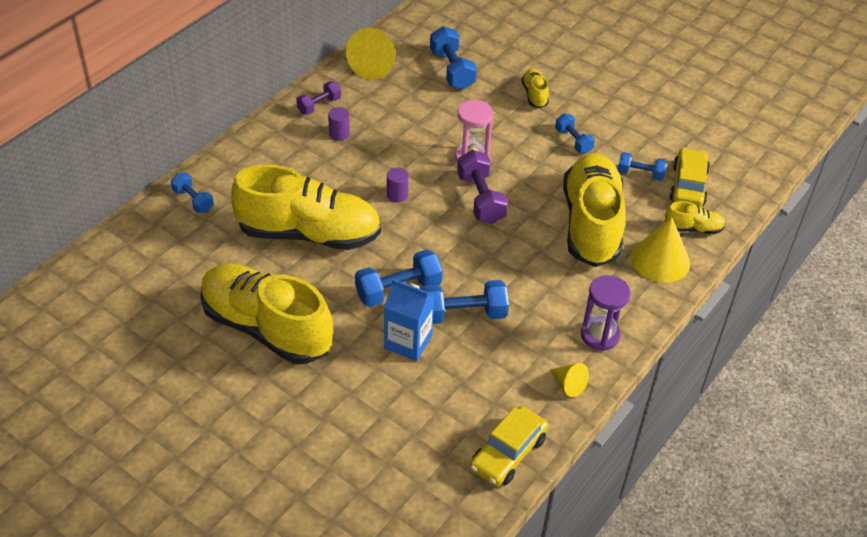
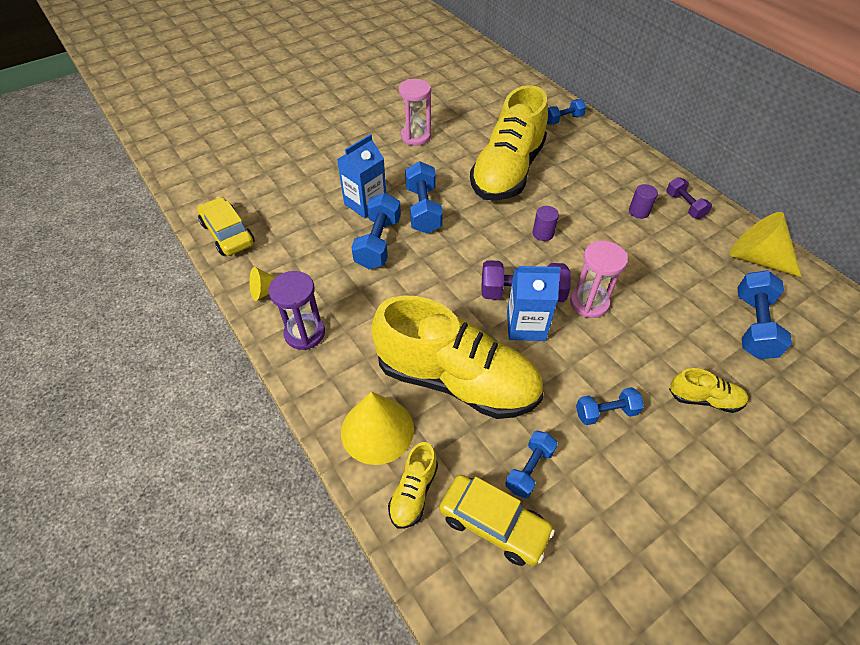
camera: 110 degrees right, 5 degrees up
yellow shoe [200,264,333,364] -> pink hourglass [399,79,431,146]
blue dumbbell [430,26,477,90] -> blue dumbbell turned 75 degrees counterclockwise [737,270,792,359]
none -> blue carton [507,266,561,341]

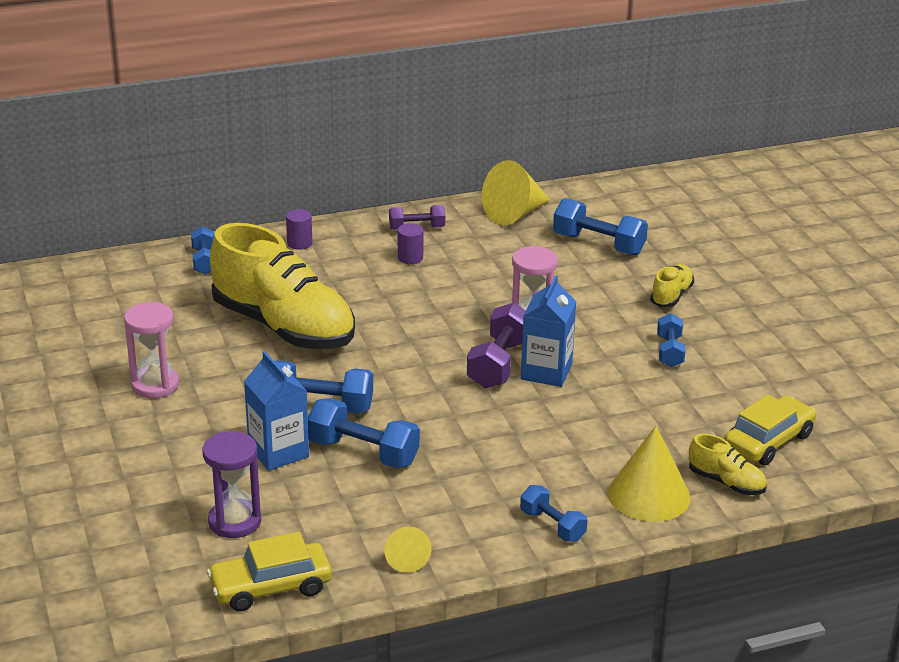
camera: 75 degrees left, 20 degrees down
purple hourglass [269,271,325,350] -> purple hourglass moved to [203,431,261,538]
yellow shoe [371,295,543,419] -> none
blue dumbbell [505,431,558,498] -> blue dumbbell moved to [520,485,587,542]
purple cylinder [533,206,559,241] -> purple cylinder moved to [286,209,312,250]

